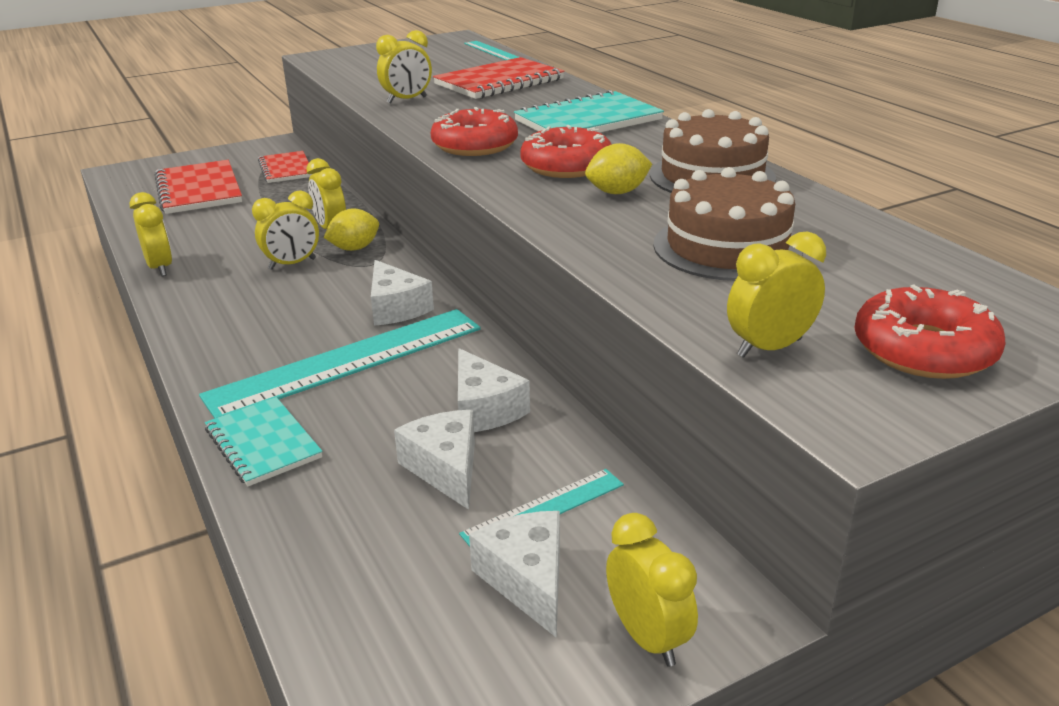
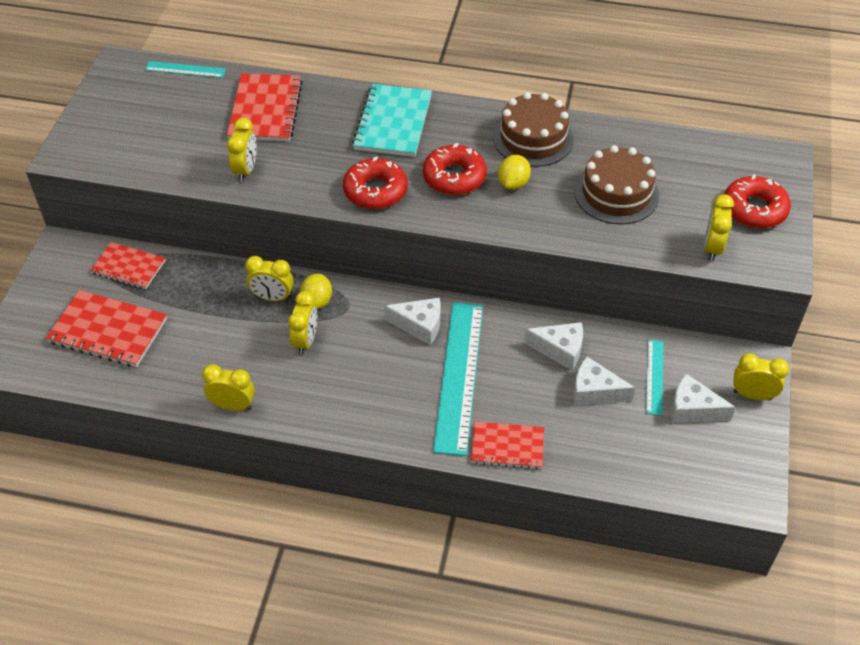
camera: 50 degrees left, 20 degrees up
turquoise notebook [205,397,322,486] -> red notebook [471,421,544,469]

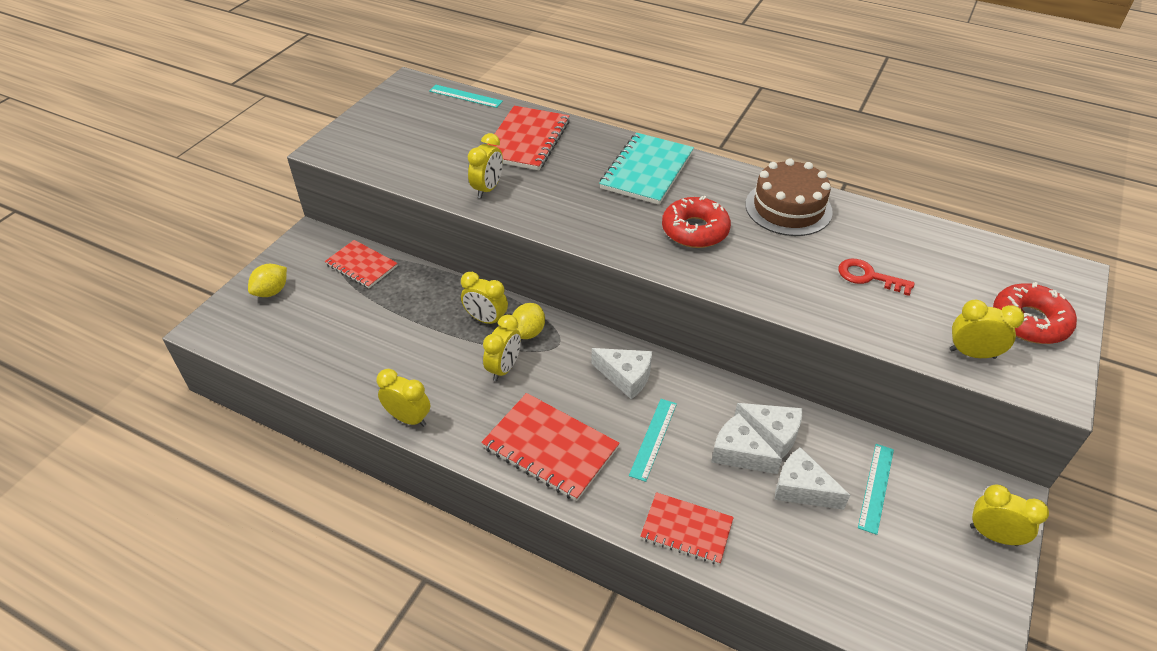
camera: 15 degrees right, 5 degrees down
red notebook [46,290,167,367] -> red notebook moved to [481,393,620,501]
red donut [343,156,408,209] -> none
turquoise ruler [433,303,483,456] -> turquoise ruler [629,399,677,482], size x0.49
yellow lemon [498,155,531,190] -> yellow lemon moved to [248,264,287,297]
brown cake [575,145,659,225] -> red key [839,259,915,296]
white cheese [671,374,736,423] -> white cheese moved to [711,413,782,474]
yellow clock [704,194,734,261] -> yellow clock turned 75 degrees clockwise [949,300,1024,359]

